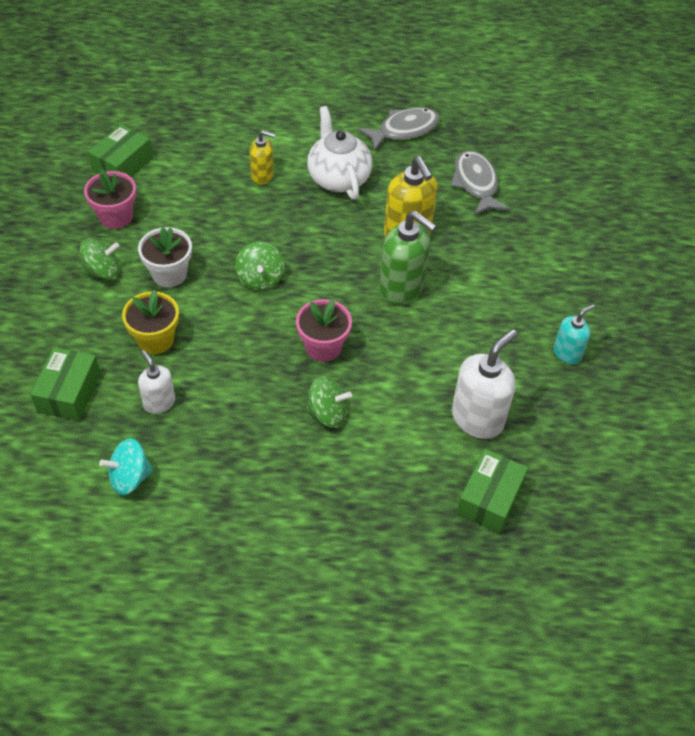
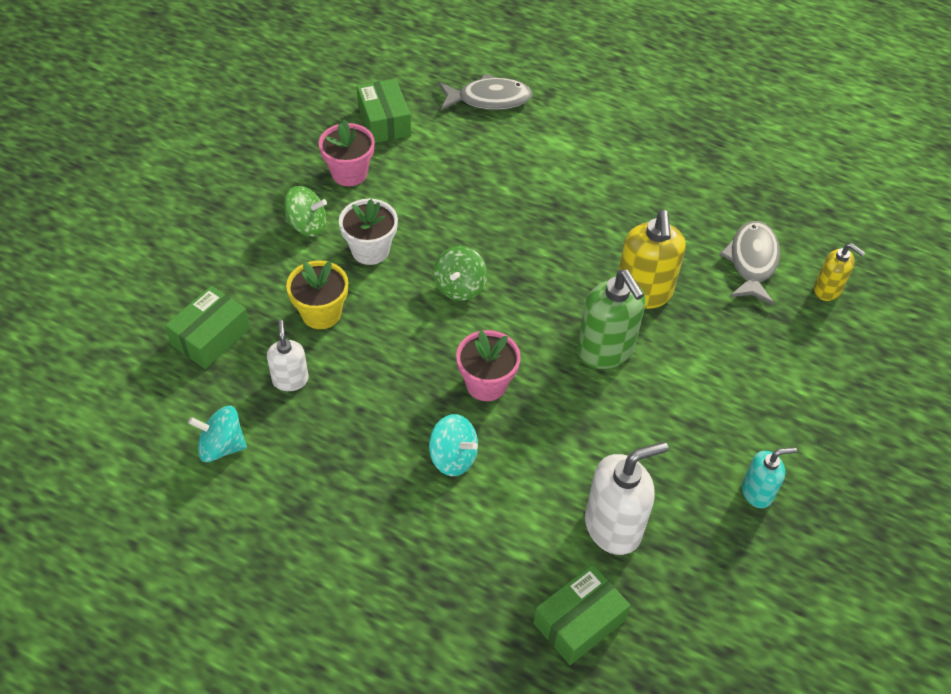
camera: 25 degrees right, 0 degrees up
green box [88,124,153,177] -> green box turned 75 degrees counterclockwise [357,79,411,143]
yellow soap dispenser [250,130,276,185] -> yellow soap dispenser moved to [814,243,865,301]
green spinning top [306,376,352,428] -> turquoise spinning top [429,414,478,476]
white teapot [307,106,372,200] -> none
grey fish [358,108,440,151] -> grey fish moved to [439,74,532,110]

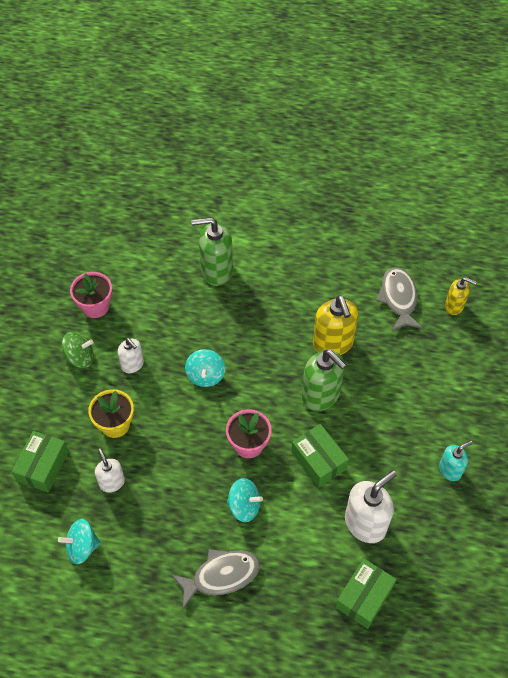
camera: 15 degrees left, 5 degrees up
white flower pot [339,199,398,265] -> white soap dispenser [118,338,144,373]
green box [357,79,411,143] -> green box moved to [291,424,349,488]
green spinning top [433,246,487,301] -> turquoise spinning top [185,349,225,387]
grey fish [439,74,532,110] -> grey fish moved to [172,549,260,608]
none -> green soap dispenser [191,217,233,286]

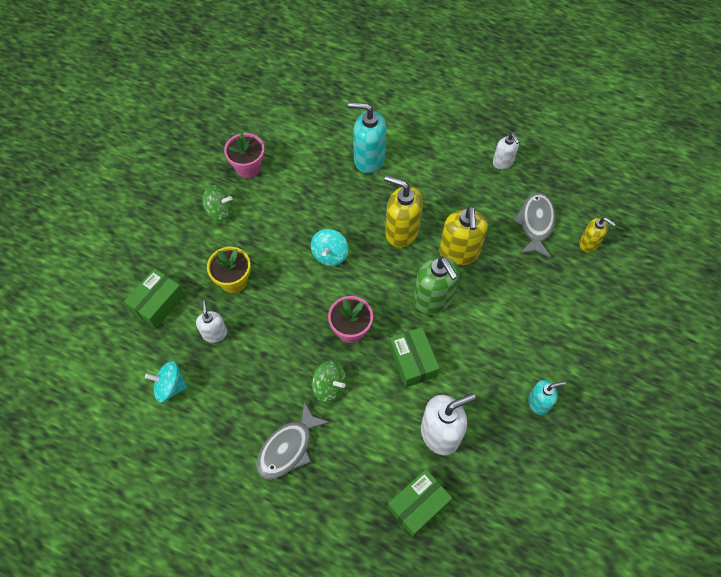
camera: 15 degrees right, 5 degrees up
white soap dispenser [118,338,144,373] -> white soap dispenser moved to [493,133,519,169]
grey fish [172,549,260,608] -> grey fish turned 135 degrees clockwise [256,401,330,479]
green soap dispenser [191,217,233,286] -> turquoise soap dispenser [348,102,386,173]
turquoise spinning top [227,478,263,522] -> green spinning top [312,361,346,403]
none -> yellow soap dispenser [384,175,423,248]

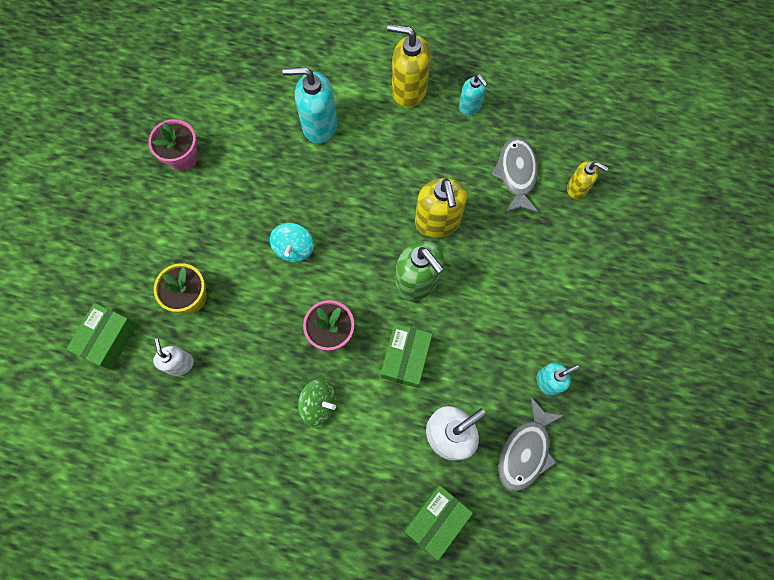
camera: 10 degrees left, 10 degrees up
turquoise spinning top [145,361,188,403] -> none
green spinning top [202,185,234,222] -> none
grey fish [256,401,330,479] -> grey fish moved to [499,397,565,491]
yellow soap dispenser [384,175,423,248] -> yellow soap dispenser moved to [387,24,431,108]
green box [389,327,440,387] -> green box turned 45 degrees clockwise [381,323,433,388]
white soap dispenser [493,133,519,169] -> turquoise soap dispenser [459,74,488,115]

